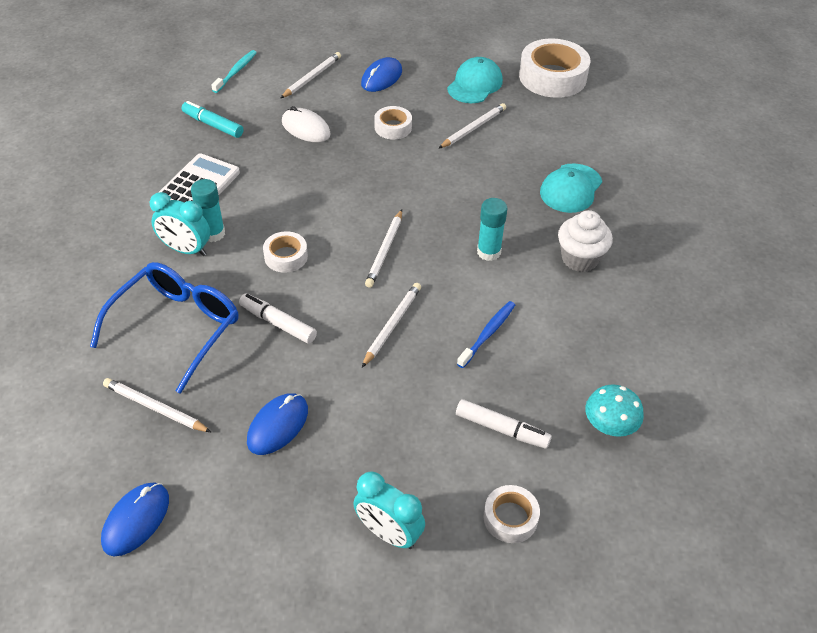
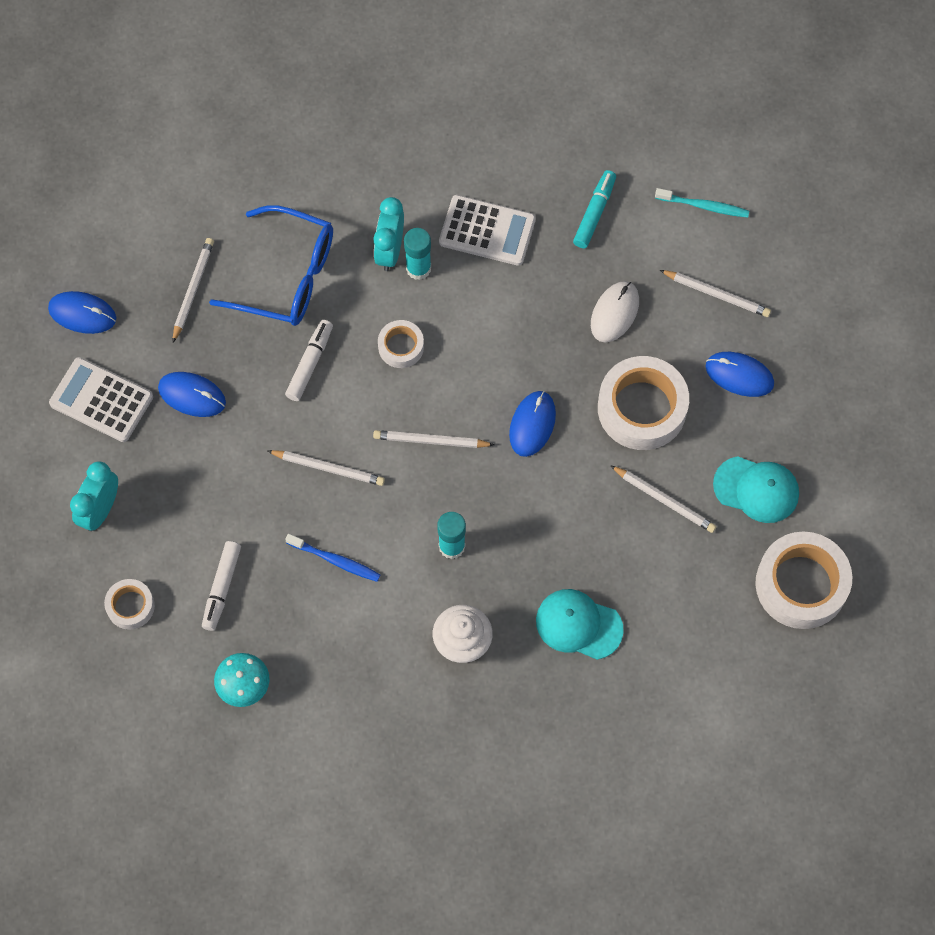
camera: 80 degrees right, 20 degrees up
white tape [374,106,412,139] -> white tape [598,356,689,450], size x1.93
none -> white calculator [49,357,153,442]
none -> blue mouse [509,391,556,457]

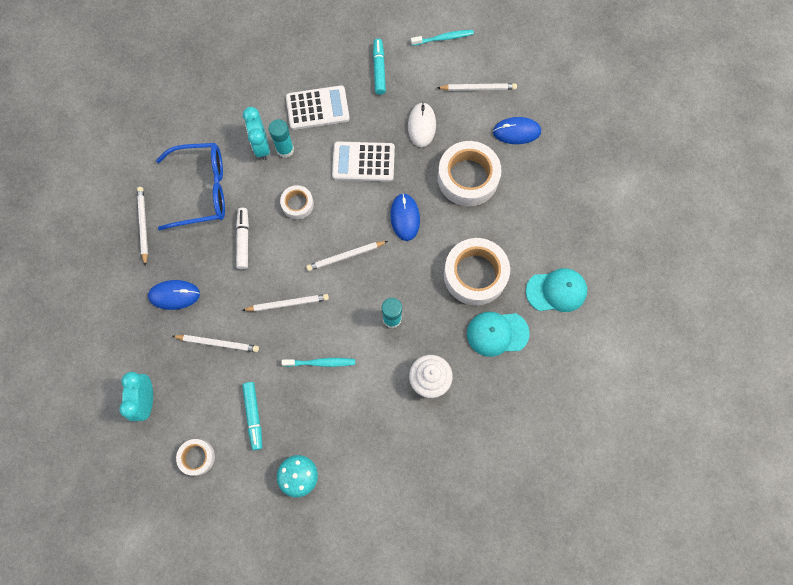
camera: 25 degrees left, 5 degrees up
blue mouse [48,291,116,334] -> none
white calculator [49,357,153,442] -> white calculator moved to [332,142,395,182]
white marker [202,541,241,631] -> turquoise marker [242,382,262,450]
blue toothbrush [285,534,380,582] -> turquoise toothbrush [282,358,355,367]
white pencil [610,465,716,533] -> white pencil moved to [172,335,259,352]
turquoise cap [713,456,799,523] -> turquoise cap moved to [526,268,587,312]
white tape [755,531,852,629] -> white tape moved to [444,238,510,306]

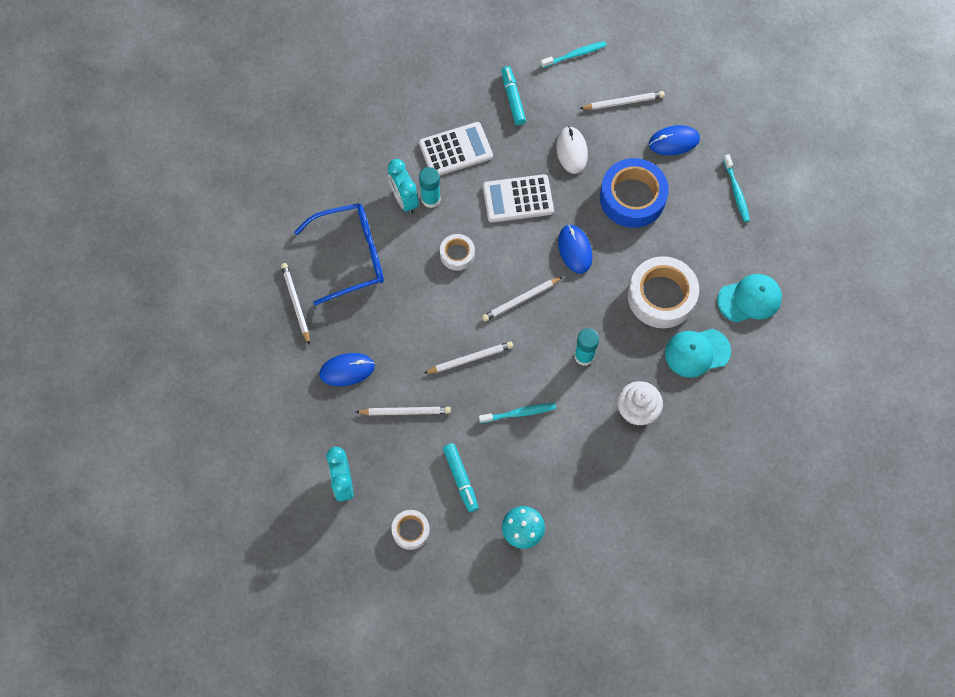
camera: 10 degrees left, 5 degrees down
white marker [236,208,249,269] -> none
white tape [438,141,501,206] -> blue tape [600,158,669,228]
none -> turquoise toothbrush [723,154,750,222]

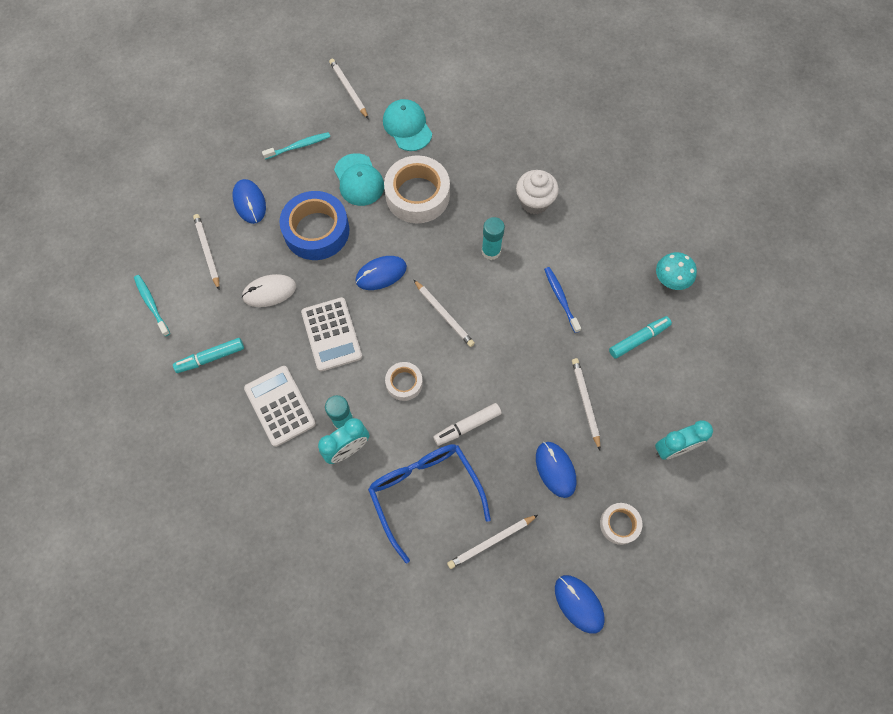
camera: 100 degrees left, 0 degrees up
white tape [391,510,430,550] -> white tape moved to [600,503,642,545]
white pencil [424,341,513,373] -> white pencil moved to [329,59,368,119]
turquoise toothbrush [479,403,556,423] -> blue toothbrush [544,267,581,333]
turquoise cap [665,329,731,378] -> turquoise cap moved to [334,153,384,206]
none -> white marker [433,403,502,446]
none -> blue mouse [555,575,605,634]

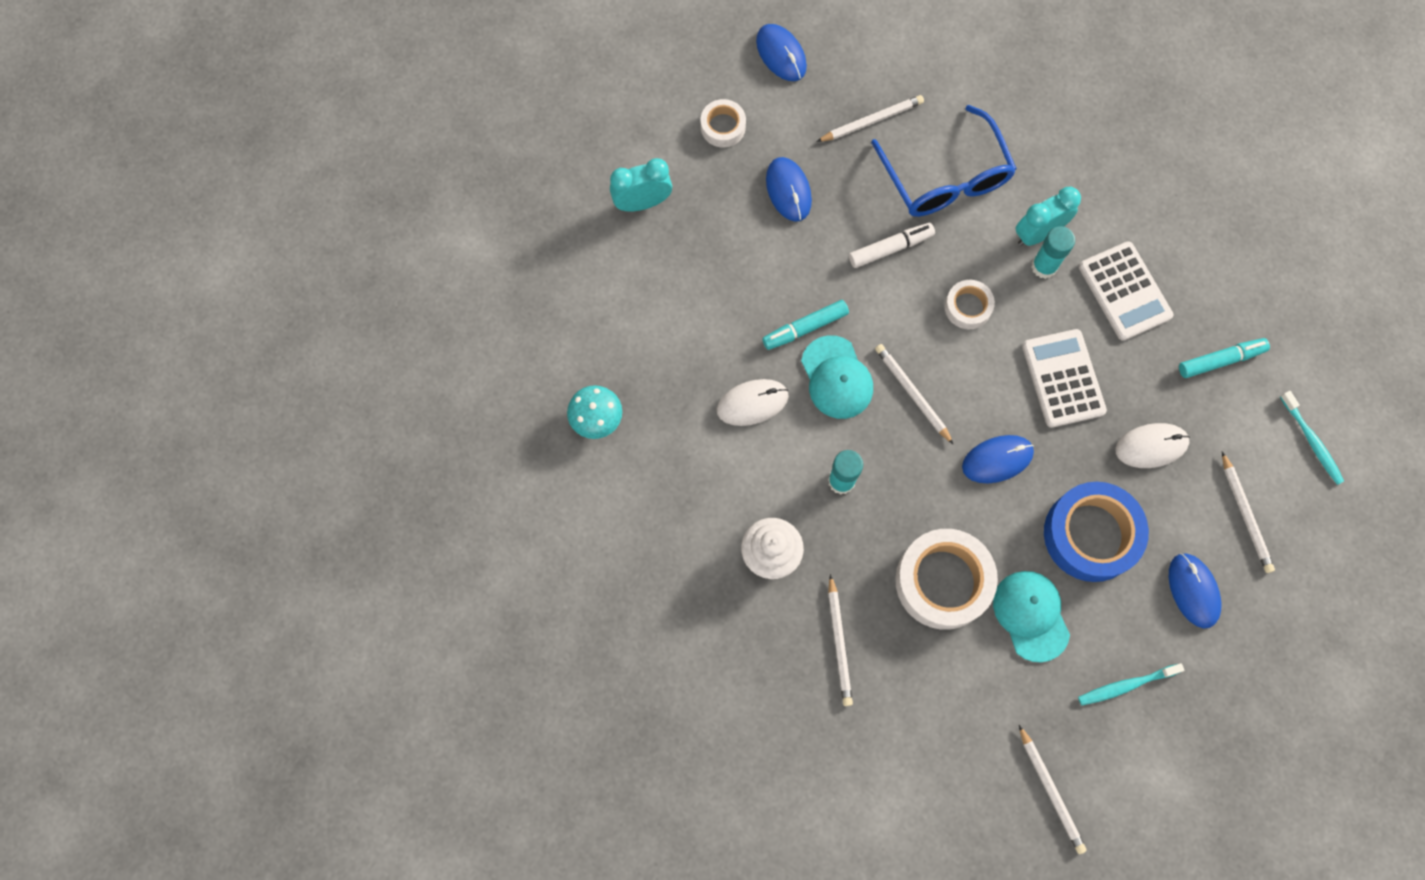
camera: 175 degrees left, 5 degrees up
turquoise cap [383,99,432,151] -> turquoise cap moved to [801,335,873,419]
blue toothbrush [544,267,581,333] -> white mouse [717,379,789,426]
white pencil [572,358,600,450] -> white pencil moved to [828,574,853,706]
turquoise marker [609,316,672,359] -> turquoise marker moved to [762,300,849,350]

